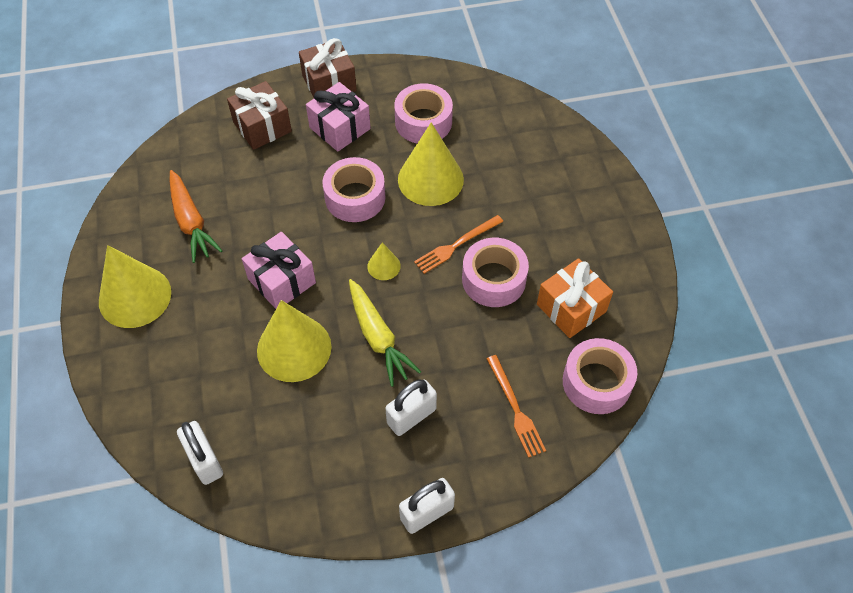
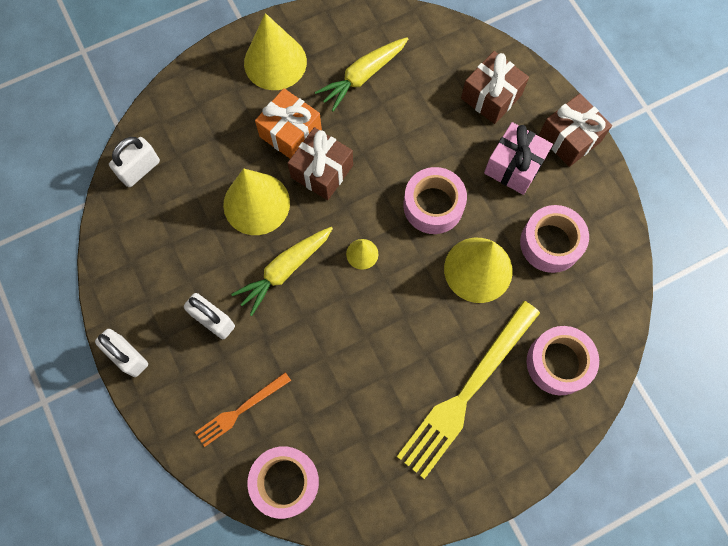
camera: 75 degrees right, 15 degrees up
orange carrot [169,170,223,263] -> yellow carrot [315,37,408,112]
pink gift [242,232,316,309] -> brown gift [288,127,353,200]
orange fork [414,215,503,274] -> none
pink tape [462,238,529,307] -> pink tape moved to [527,326,599,395]
orange gift [537,258,613,338] -> orange gift moved to [255,88,322,159]
none -> yellow fork [397,301,540,479]

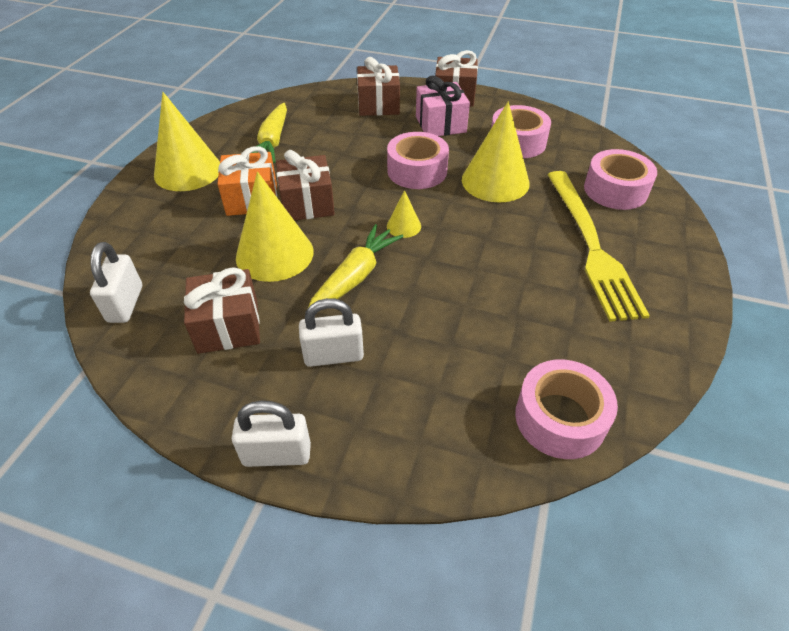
camera: 45 degrees left, 25 degrees down
orange fork [195,372,291,447] -> none
yellow carrot [231,227,333,316] -> yellow carrot turned 150 degrees counterclockwise [308,224,404,308]
none -> brown gift [184,267,260,354]

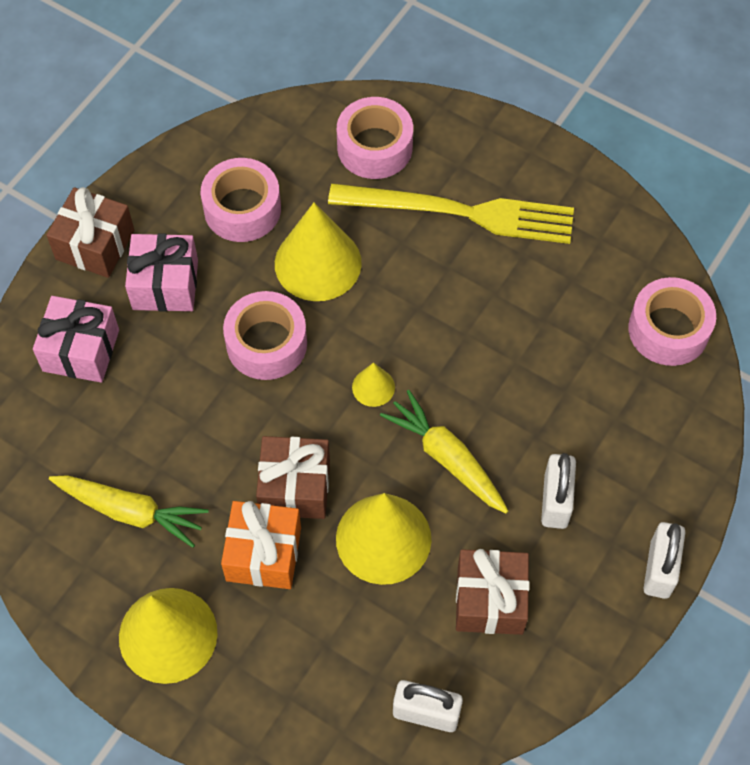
camera: 75 degrees left, 15 degrees up
brown gift [357,57,400,116] -> pink gift [33,296,119,383]

